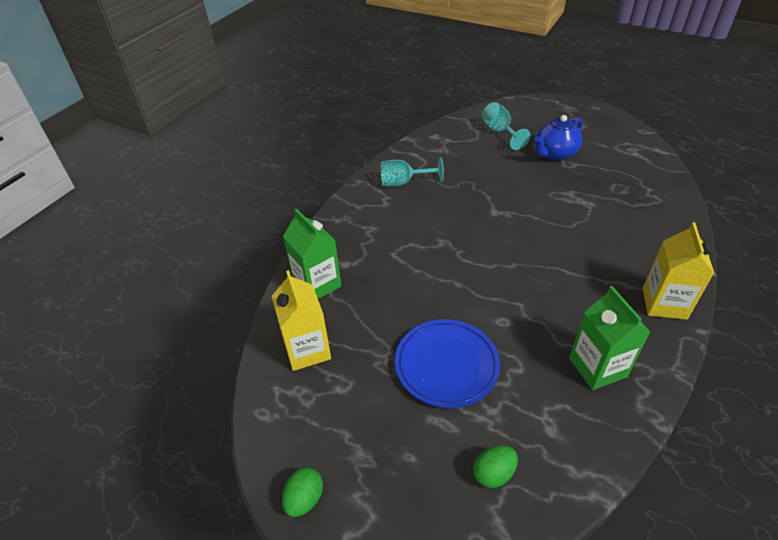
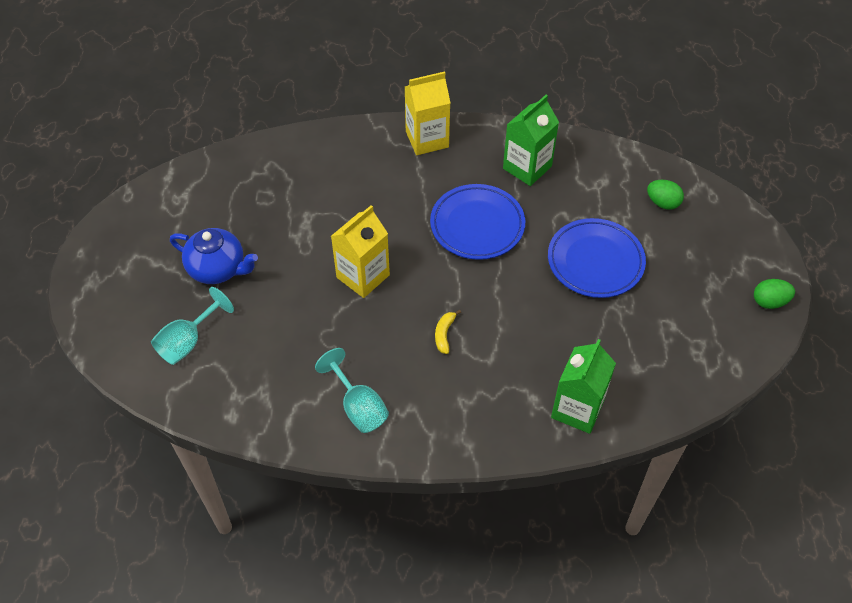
camera: 120 degrees left, 10 degrees up
yellow carton [271,270,331,371] -> yellow carton moved to [331,205,390,298]
none -> blue plate [430,184,525,260]
none -> yellow banana [435,310,461,354]

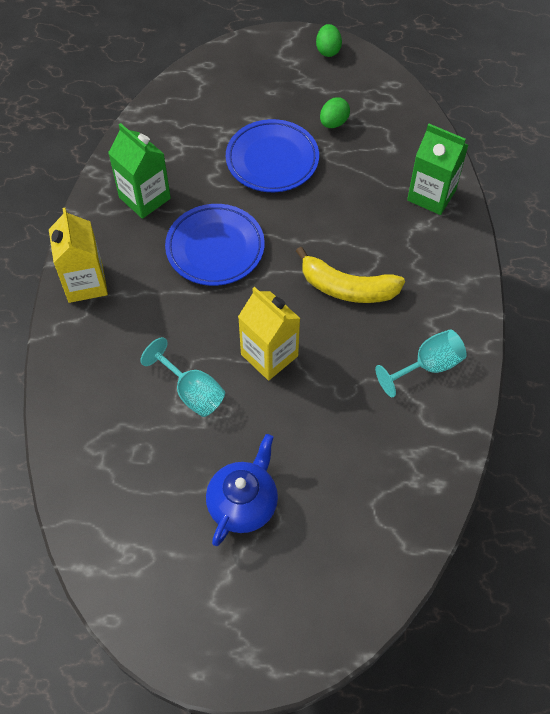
camera: 85 degrees left, 5 degrees up
turquoise goblet [151,287,234,365] -> turquoise goblet moved to [140,337,225,417]
yellow banana [435,310,461,354] -> yellow banana [296,247,405,303], size x2.16
green egg [647,180,684,210] -> green egg moved to [320,97,350,128]

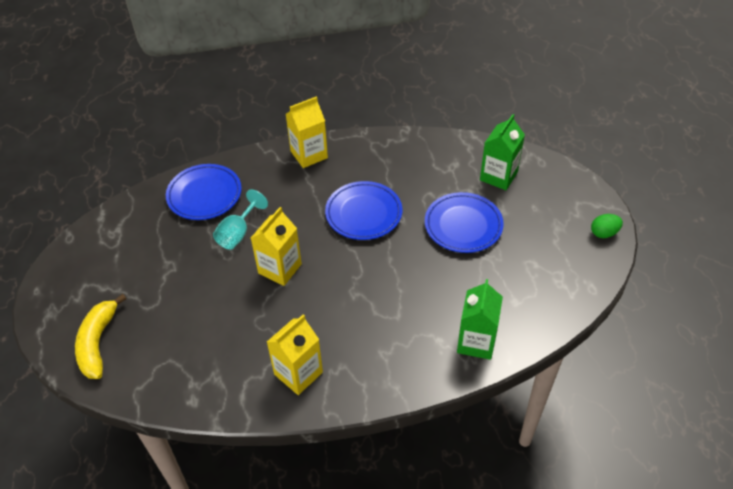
camera: 75 degrees right, 10 degrees down
green carton [108,123,171,219] -> green carton moved to [480,114,525,190]
blue teapot [206,434,278,546] -> none
yellow banana [296,247,405,303] -> yellow banana moved to [75,294,126,379]
green egg [320,97,350,128] -> none
turquoise goblet [375,329,466,397] -> yellow carton [267,314,323,395]
none -> blue plate [166,164,242,220]

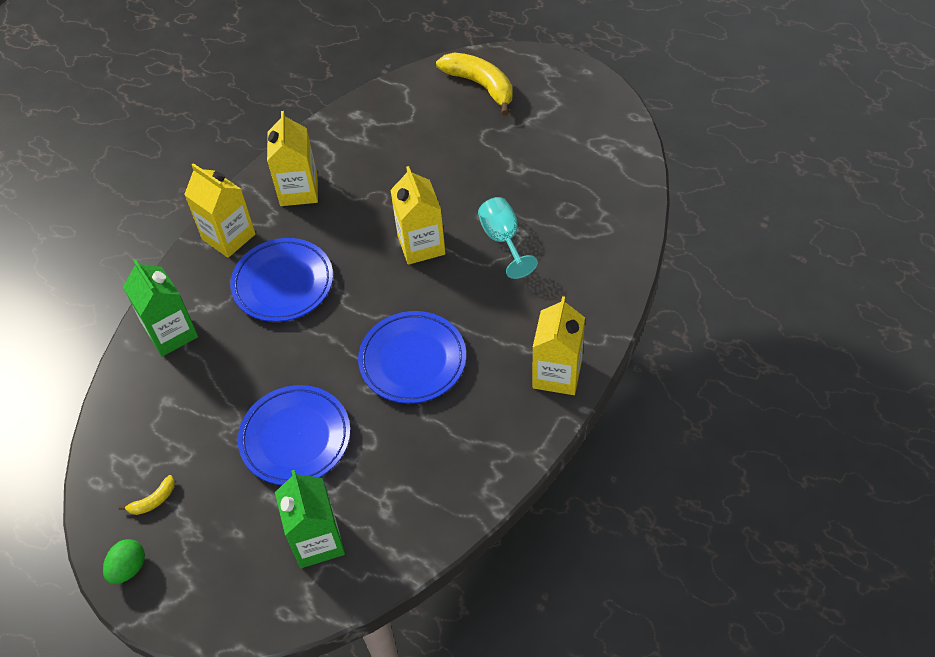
camera: 135 degrees right, 5 degrees up
blue plate [166,164,242,220] -> blue plate moved to [230,238,333,322]
none -> yellow banana [119,475,175,515]
none -> yellow carton [184,163,256,258]

